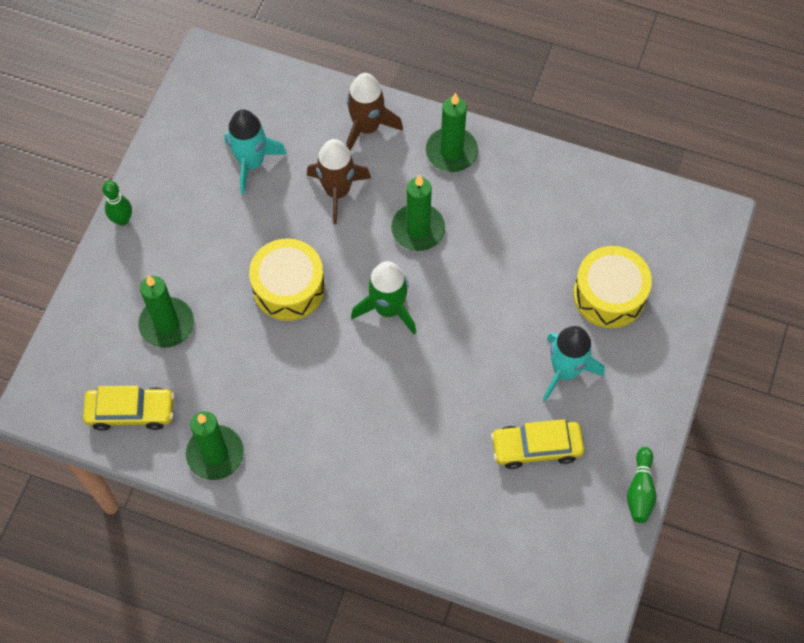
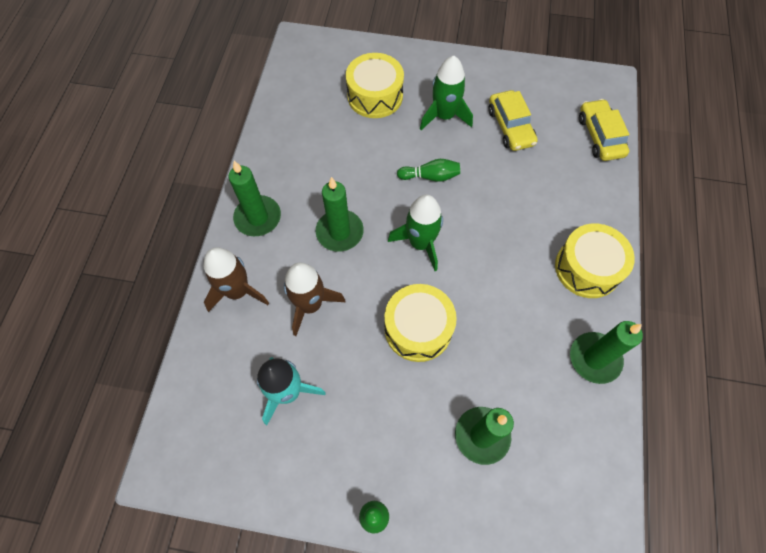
camera: 100 degrees left, 0 degrees up
yellow car [83,386,174,431] -> yellow car moved to [579,99,629,161]
turquoise rocket [543,326,605,402] -> green rocket [420,56,473,130]
green bowling pin [627,447,656,523] -> green bowling pin moved to [397,159,460,182]
none -> yellow drum [555,224,635,298]

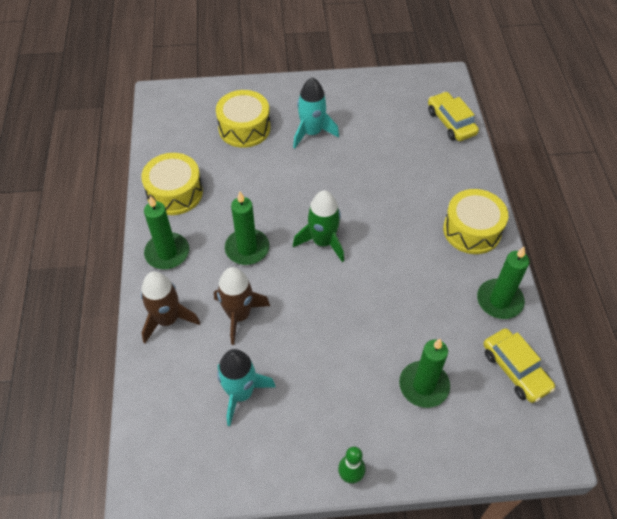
camera: 15 degrees left, 10 degrees down
yellow drum [384,284,457,362] -> yellow drum moved to [141,153,203,215]
green bowling pin [397,159,460,182] -> none
green rocket [420,56,473,130] -> turquoise rocket [293,77,339,149]
yellow car [488,90,538,151] -> yellow car moved to [483,328,555,403]

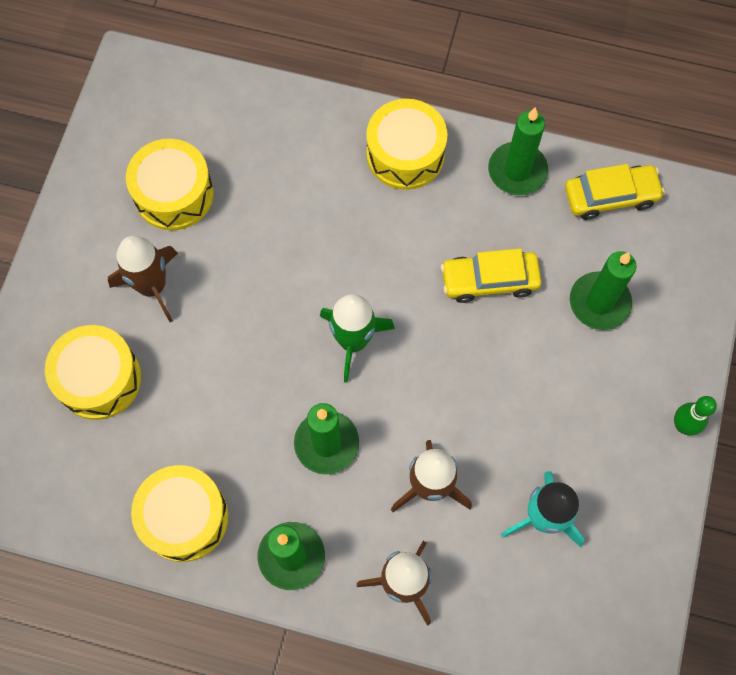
camera: 70 degrees left, 15 degrees up
turquoise rocket [293,77,339,149] -> brown rocket [108,236,178,322]
yellow car [428,92,479,141] -> yellow car moved to [441,248,541,303]
none -> yellow drum [126,139,214,230]

